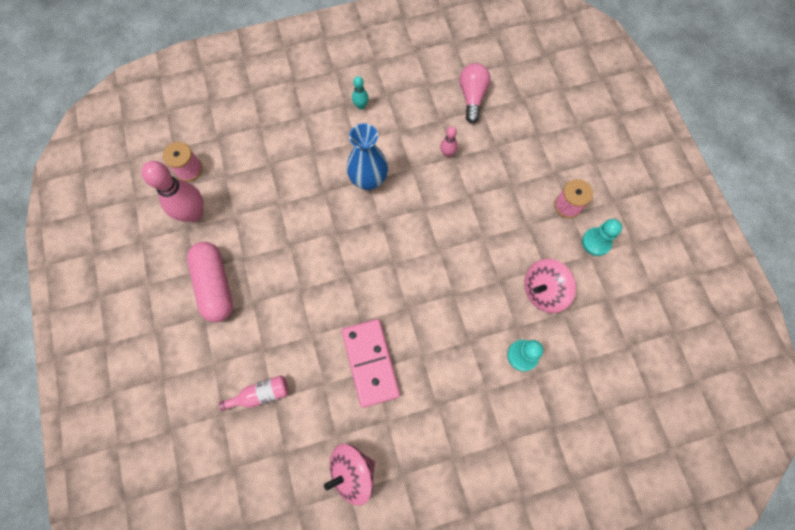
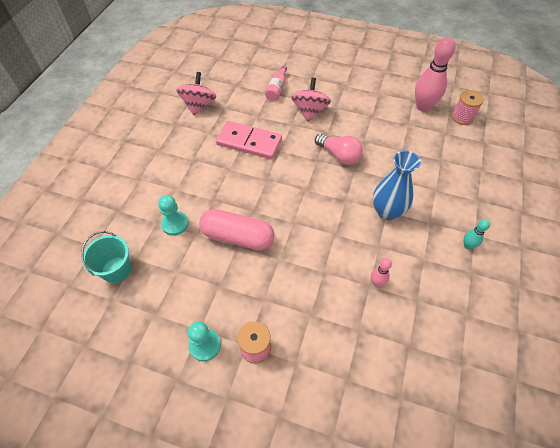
camera: 125 degrees right, 15 degrees down
pink capsule [187,242,233,322] -> pink capsule moved to [199,209,275,250]
pink light bulb [459,63,491,123] -> pink light bulb moved to [315,134,363,164]
pink spinning top [524,259,576,313] -> pink spinning top moved to [291,78,331,122]
none -> turquoise bucket [81,231,131,283]

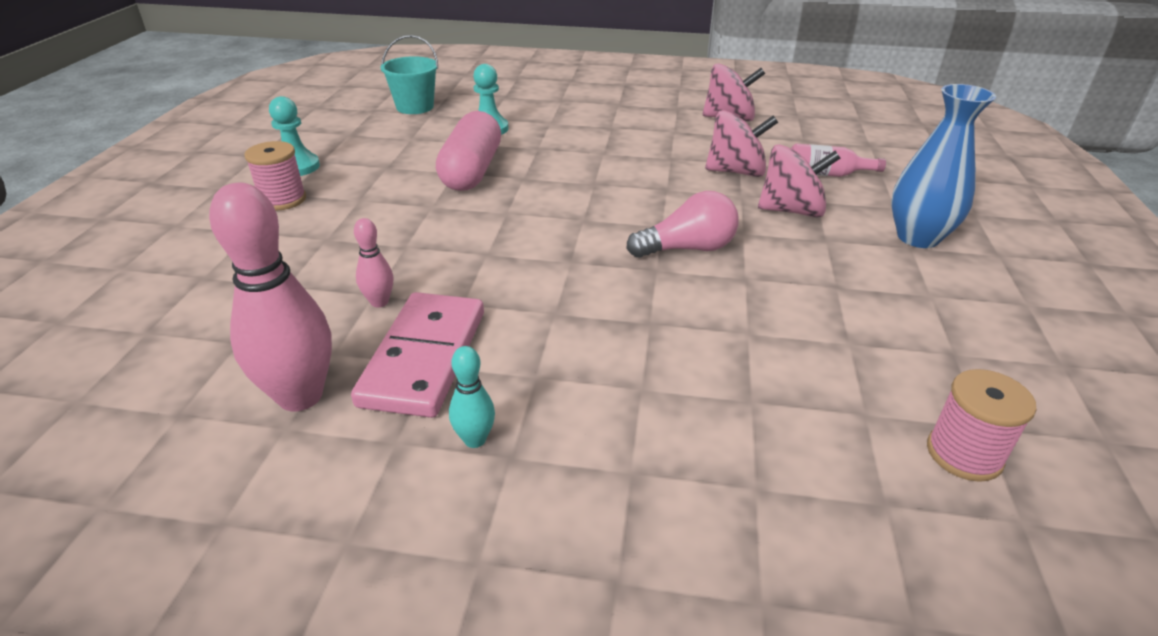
camera: 80 degrees right, 20 degrees down
pink domino [216,121,282,159] -> pink domino moved to [351,292,484,418]
pink light bulb [315,134,363,164] -> pink light bulb turned 135 degrees counterclockwise [627,191,739,258]
blue vase [373,150,421,220] -> blue vase moved to [891,84,996,248]
pink bowling pin [415,37,456,112] -> pink bowling pin moved to [209,183,332,411]
none -> pink spinning top [705,110,778,177]

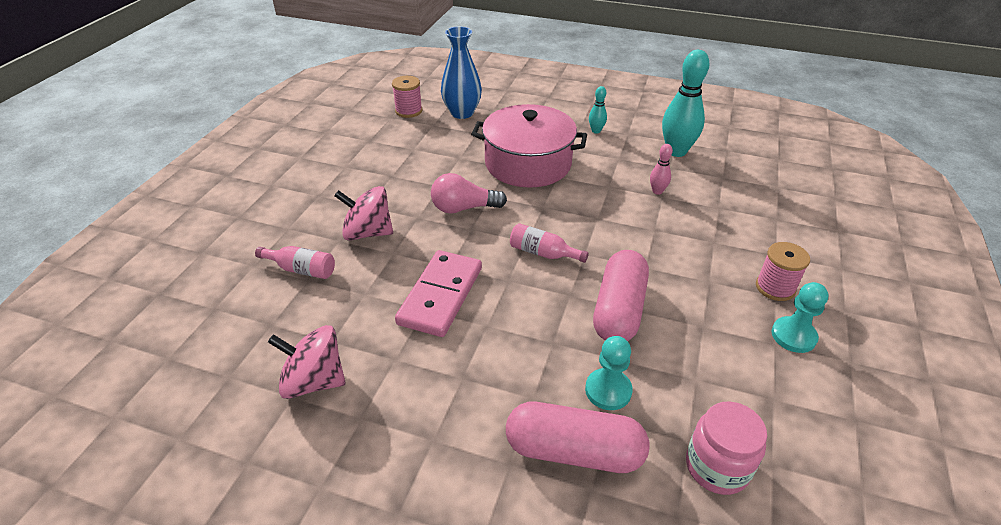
camera: 170 degrees left, 5 degrees up
pink bowling pin [209,183,332,411] -> turquoise bowling pin [662,50,709,157]
pink domino [351,292,484,418] -> pink domino moved to [395,250,482,337]
turquoise bucket [381,35,438,114] -> pink jar [686,401,767,495]
pink spinning top [705,110,778,177] -> none
blue vase [891,84,996,248] -> blue vase moved to [441,27,482,119]
none -> pink pot [471,104,587,188]
none -> pink capsule [506,402,649,473]
none -> pink bottle [510,223,589,263]

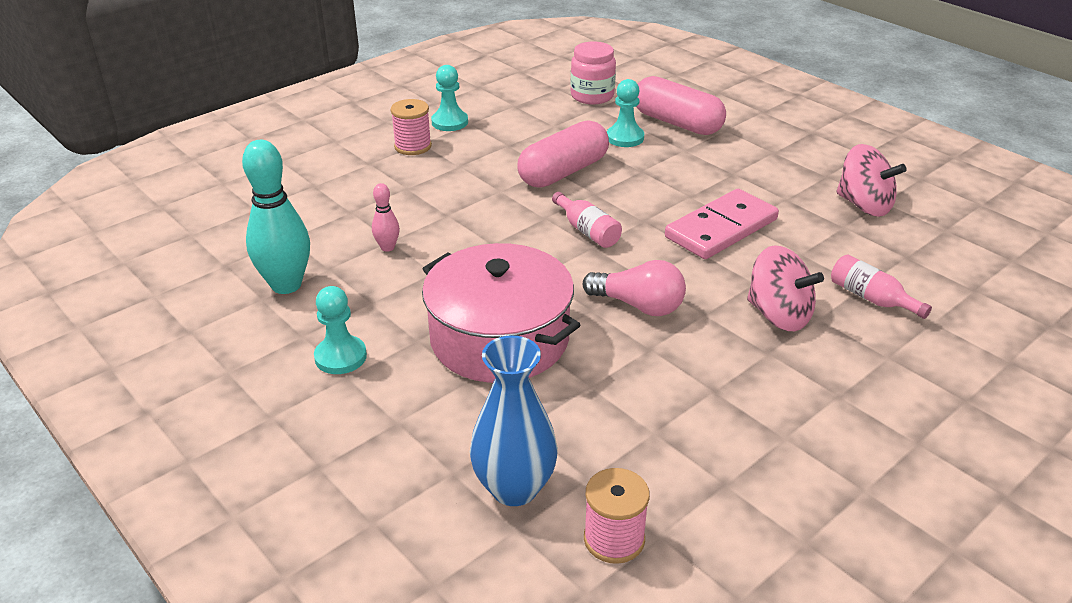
camera: 150 degrees left, 5 degrees down
turquoise bowling pin [589,86,607,133] -> turquoise pawn [314,286,367,374]

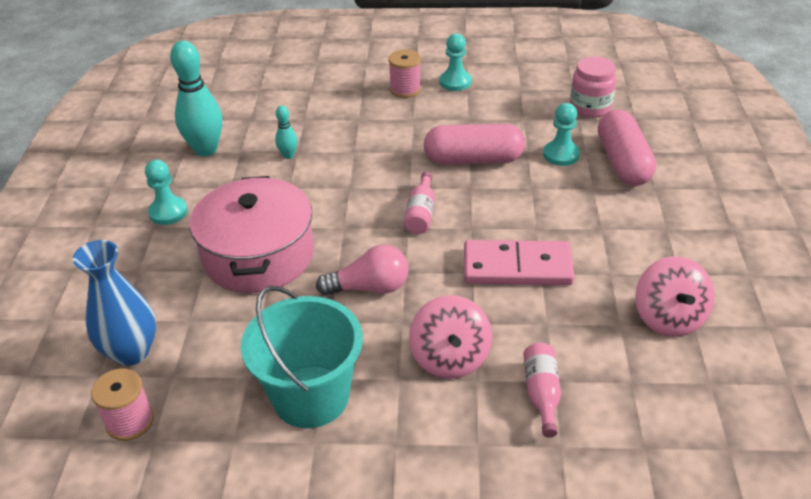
camera: 45 degrees right, 5 degrees up
pink bowling pin [372,183,400,252] -> turquoise bowling pin [275,105,298,159]
pink light bulb [583,260,686,316] -> pink light bulb turned 75 degrees counterclockwise [316,244,409,296]
none -> turquoise bucket [241,286,363,428]

